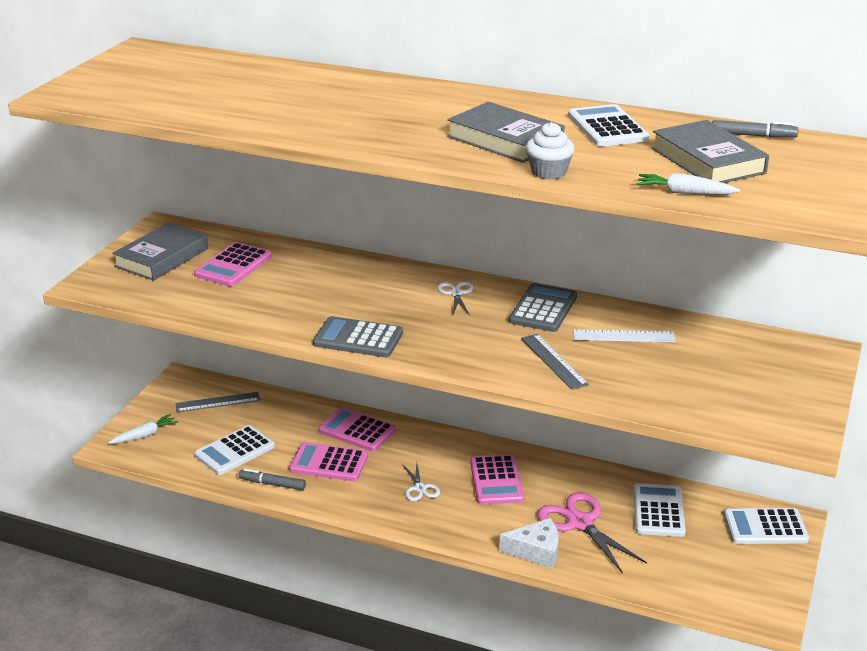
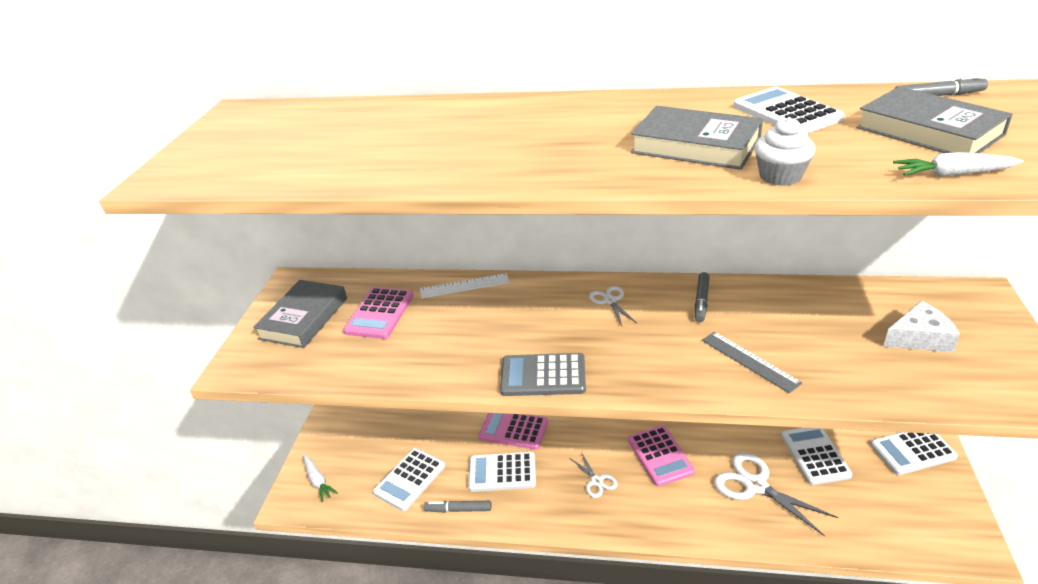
camera: 10 degrees left, 5 degrees up
white carrot [108,414,178,444] -> white carrot turned 105 degrees clockwise [303,455,338,502]
grey ruler [175,392,260,412] -> none
pink calculator [289,442,368,481] -> white calculator [468,452,536,492]
white cheese [499,518,559,569] -> white cheese moved to [883,301,960,352]
grey calculator [509,283,577,332] -> grey marker [695,272,710,322]
pink scissors [537,492,647,574] -> white scissors [714,452,838,536]
white ruler [573,329,676,342] -> white ruler moved to [420,273,510,298]

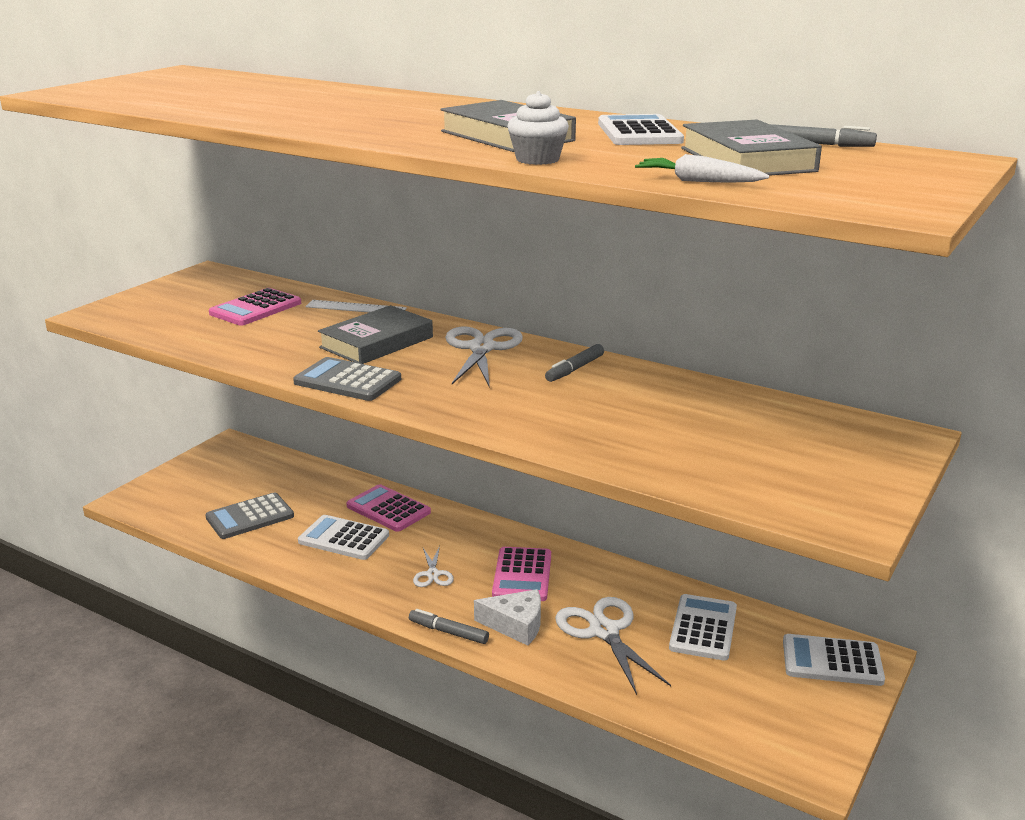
camera: 20 degrees right, 10 degrees down
grey book [253,280,347,348] -> grey book moved to [318,305,433,364]
white carrot [303,455,338,502] -> none
white calculator [373,448,446,511] -> grey calculator [205,493,294,539]
grey marker [424,501,491,513] -> grey marker moved to [409,609,489,644]
white scissors [589,286,637,326] -> white scissors [445,327,523,388], size x1.87
grey ruler [702,332,802,393] -> none
white cheese [883,301,960,352] -> white cheese moved to [474,589,541,646]

